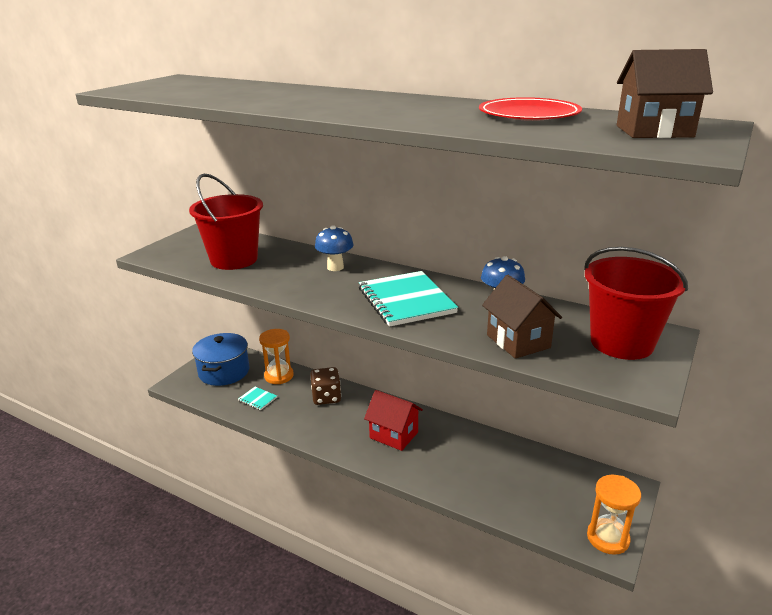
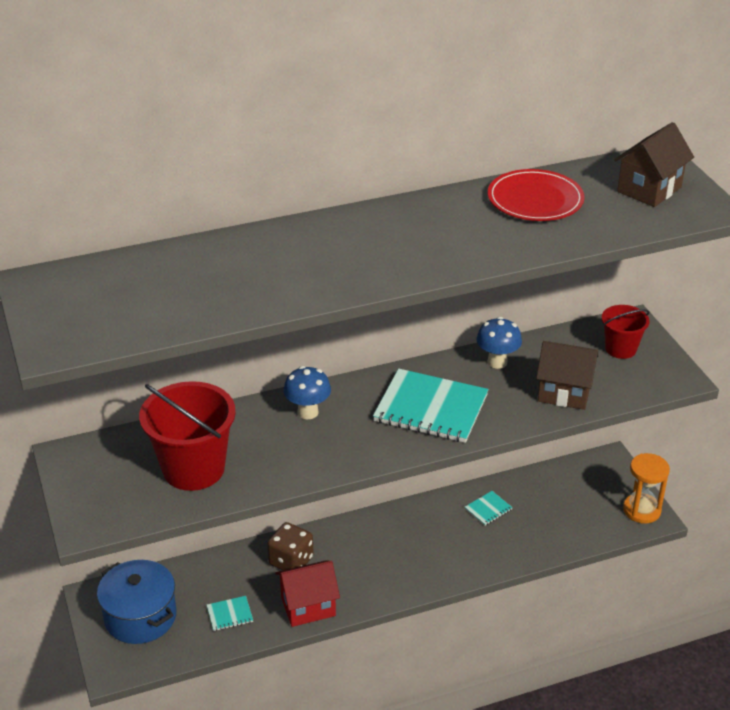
camera: 50 degrees left, 10 degrees up
orange hourglass [259,329,294,384] -> none
red house [364,390,423,451] -> red house moved to [276,561,340,627]
red bucket [584,247,688,360] -> red bucket [602,305,650,359], size x0.56
none -> turquoise notebook [465,491,513,526]

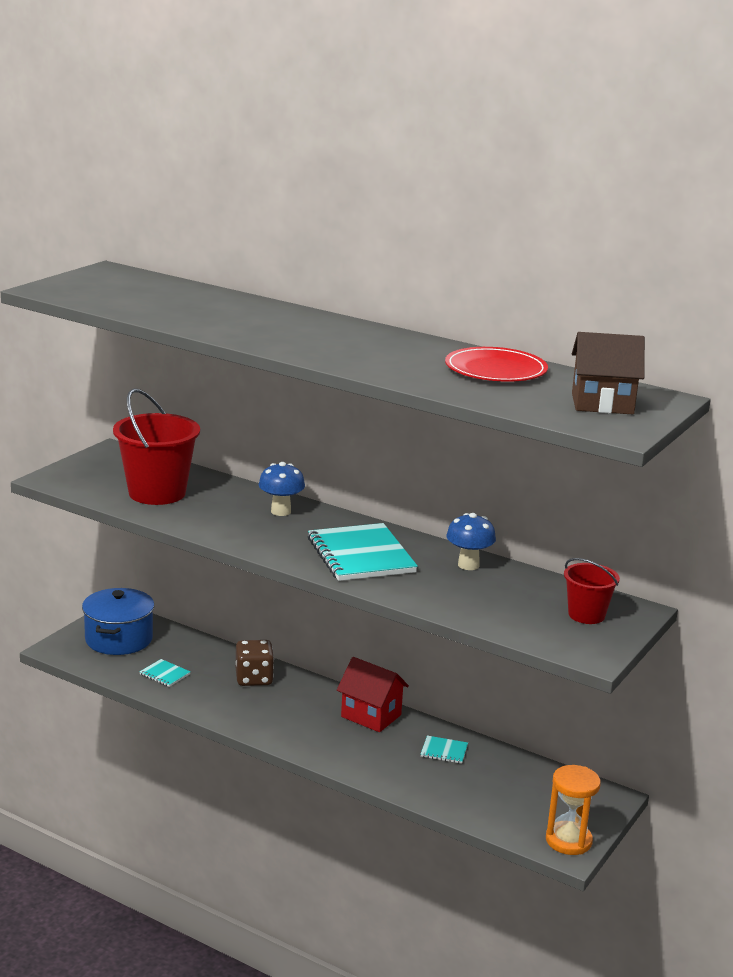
camera: 50 degrees right, 15 degrees down
red house [276,561,340,627] -> red house moved to [337,657,409,732]
brown house [536,341,598,410] -> none

